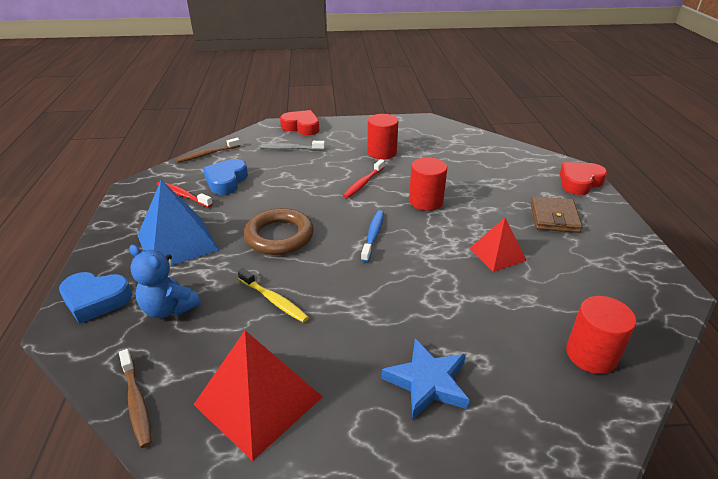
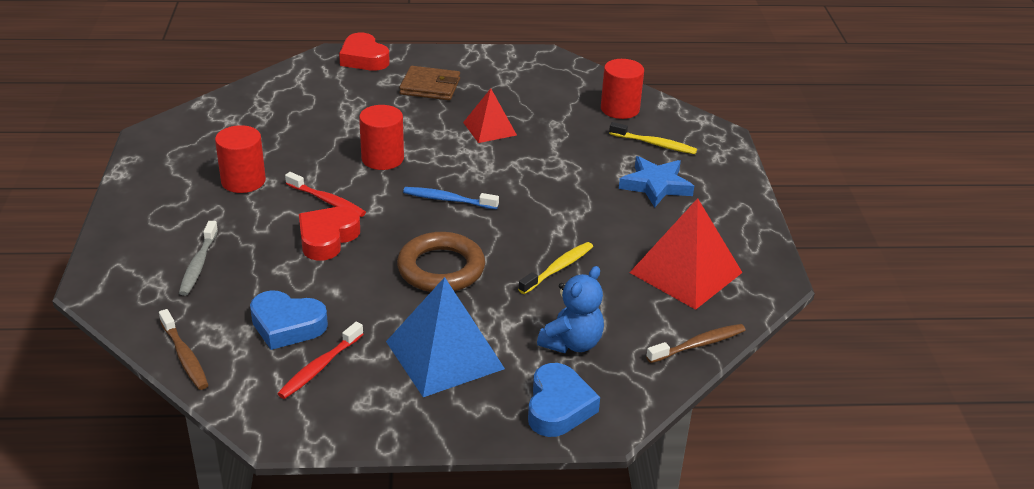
camera: 90 degrees left, 0 degrees up
red heart [280,110,319,135] -> red heart moved to [299,206,360,261]
none -> yellow toothbrush [609,122,697,154]

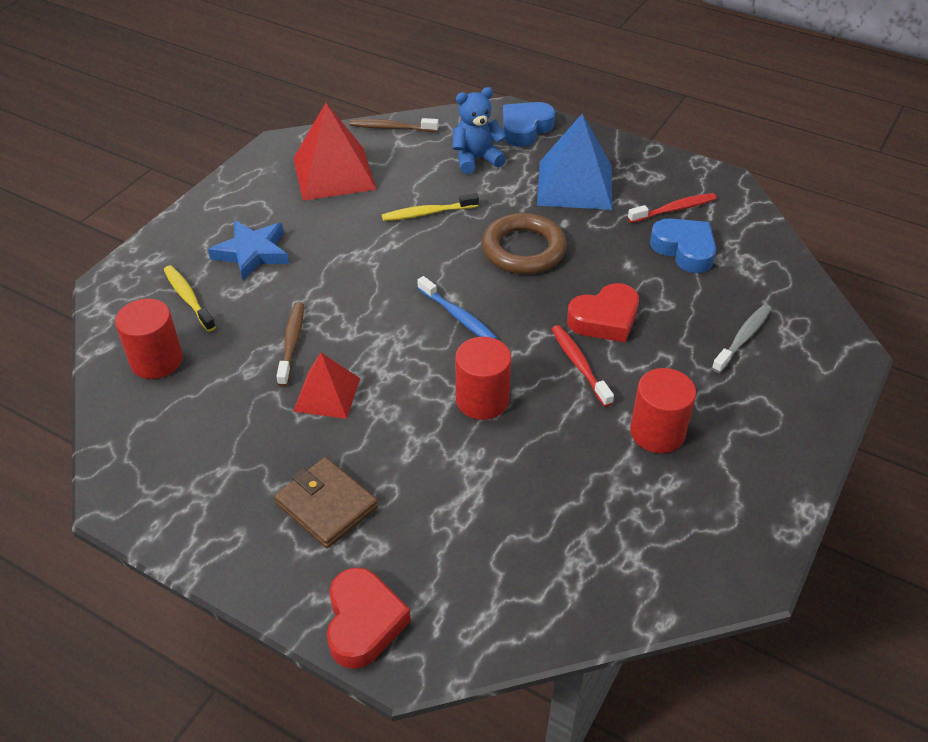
camera: 145 degrees left, 10 degrees up
brown toothbrush [159,309,209,390] -> brown toothbrush moved to [276,302,304,387]

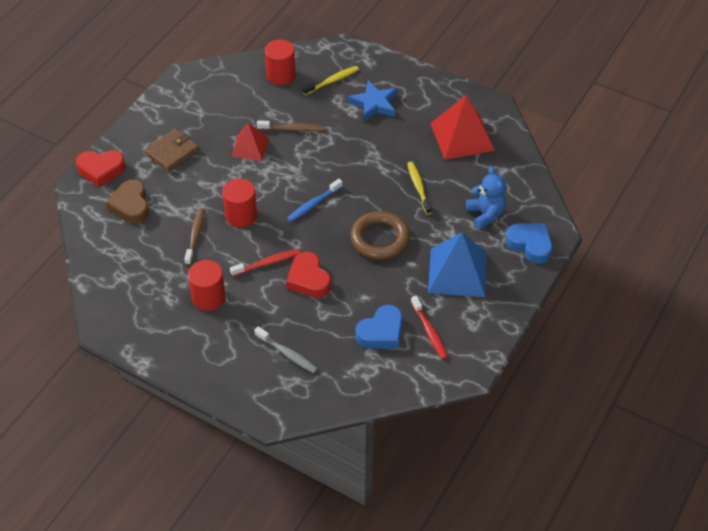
camera: 90 degrees right, 5 degrees up
brown toothbrush [350,118,439,132] -> brown toothbrush moved to [184,208,205,265]
none -> brown heart [106,180,149,224]

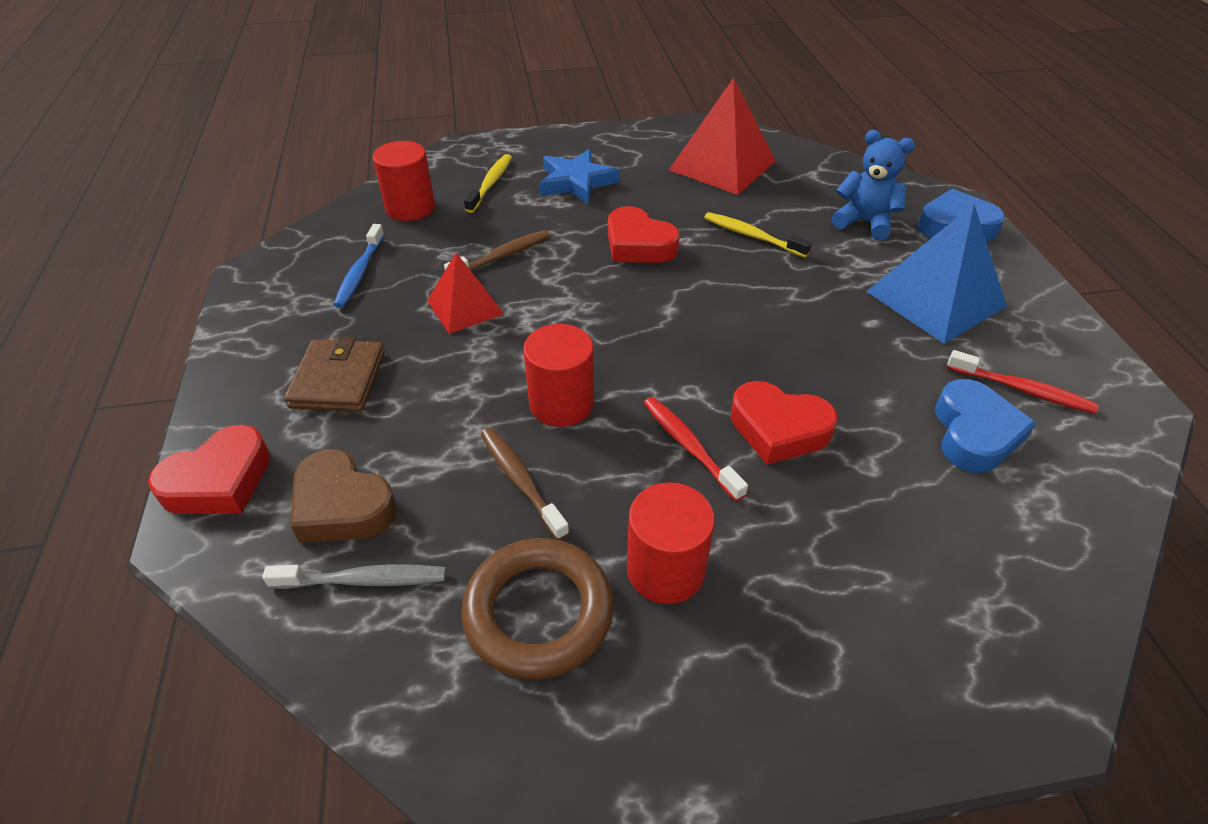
camera: 40 degrees left, 5 degrees down
red toothbrush [230,249,300,277] -> red toothbrush turned 60 degrees counterclockwise [644,397,748,501]
grey toothbrush [254,327,318,373] -> grey toothbrush moved to [262,564,446,589]
blue toothbrush [287,179,343,222] -> blue toothbrush moved to [333,224,384,308]
brown ring [350,211,410,260] -> brown ring moved to [461,538,613,680]
none -> red heart [608,206,680,263]

